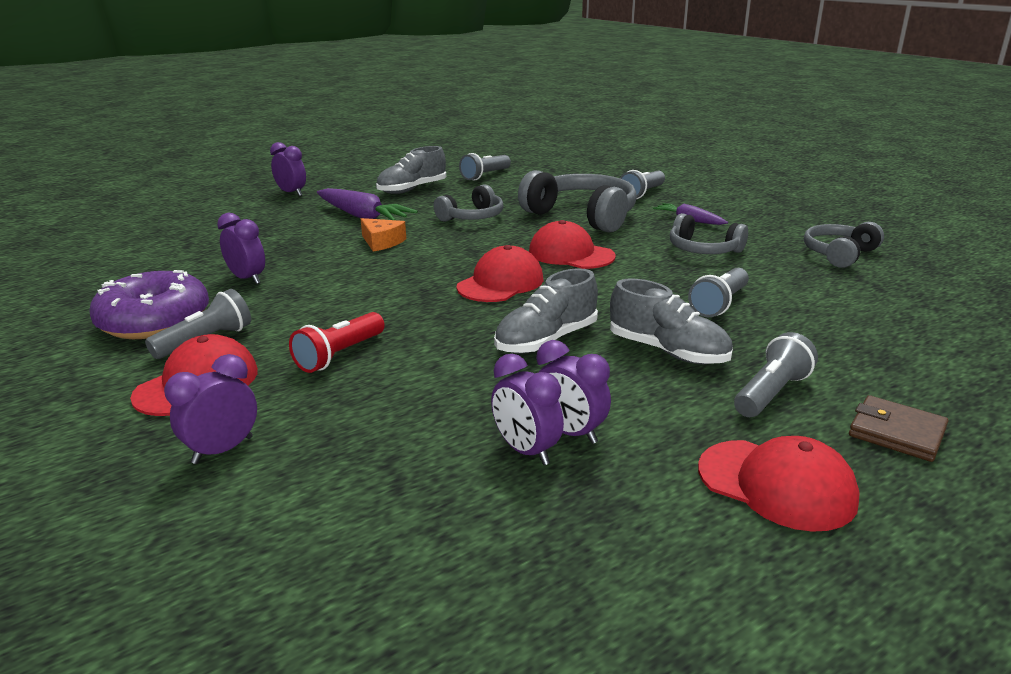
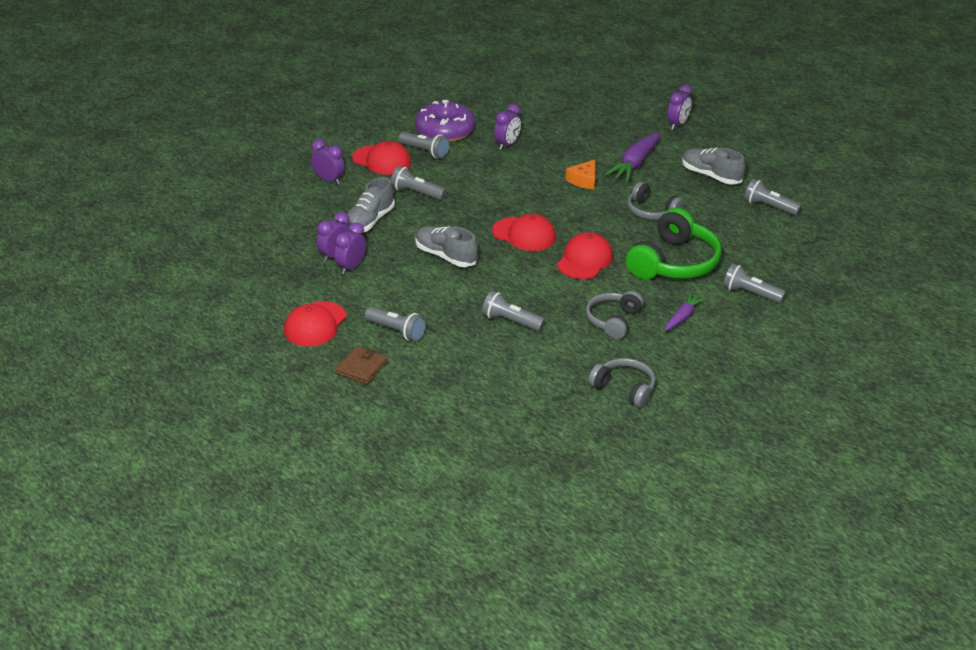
camera: 80 degrees right, 10 degrees up
red flashlight [289,312,385,373] -> grey flashlight [391,166,446,200]
grey headphones [518,170,637,233] -> green headphones [626,208,722,280]
grey shoe [610,279,733,364] -> grey shoe moved to [343,177,395,233]

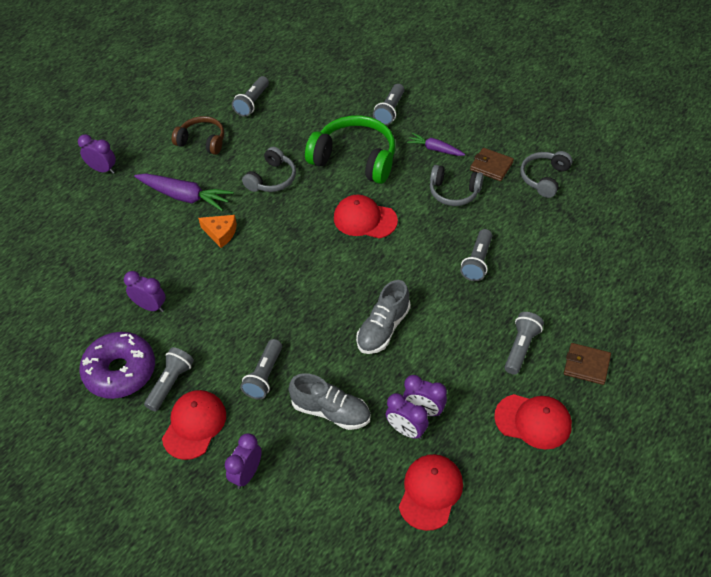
camera: 95 degrees left, 15 degrees up
red cap [492,214,556,251] -> red cap moved to [399,454,463,531]
grey shoe [682,148,746,185] -> brown headphones [172,116,224,155]
none -> brown wallet [470,148,514,181]

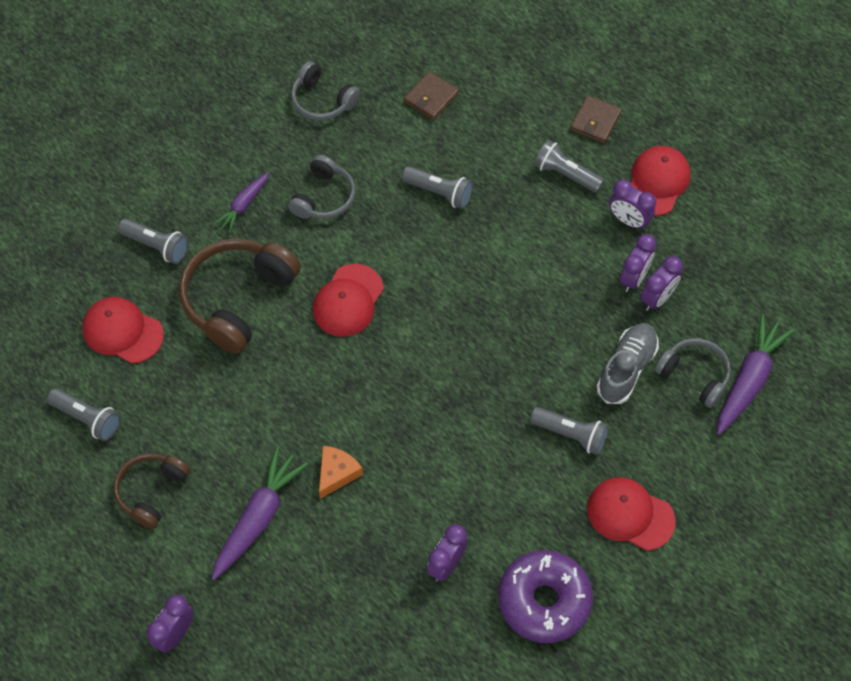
camera: 85 degrees left, 10 degrees up
grey flashlight [144,347,194,412] -> none
purple clock [225,433,262,489] -> purple clock moved to [609,180,656,230]
grey headphones [242,147,296,192] -> grey headphones moved to [654,338,731,408]
green headphones [305,115,395,184] -> brown headphones [179,238,301,354]
grey shoe [356,280,411,354] -> none
red cap [399,454,463,531] -> red cap moved to [82,297,164,364]
brown wallet [470,148,514,181] -> brown wallet moved to [404,71,459,120]
none -> purple carrot [717,314,794,435]

